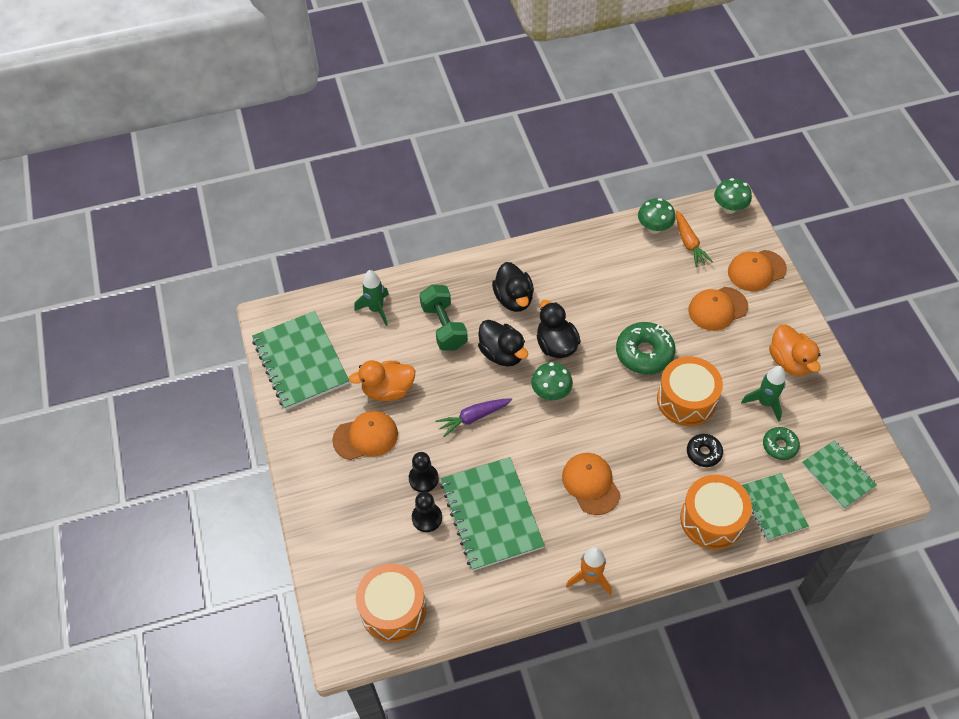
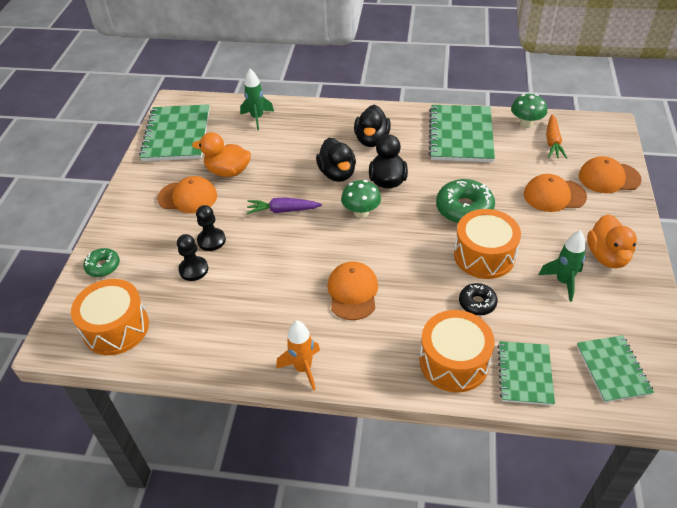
camera: 25 degrees right, 10 degrees down
green dumbbell [420,285,468,351] -> none
green notebook [441,457,545,571] -> green notebook moved to [429,105,495,162]
green mushroom [714,178,752,214] -> none
green donut [763,427,800,460] -> green donut moved to [83,248,120,277]

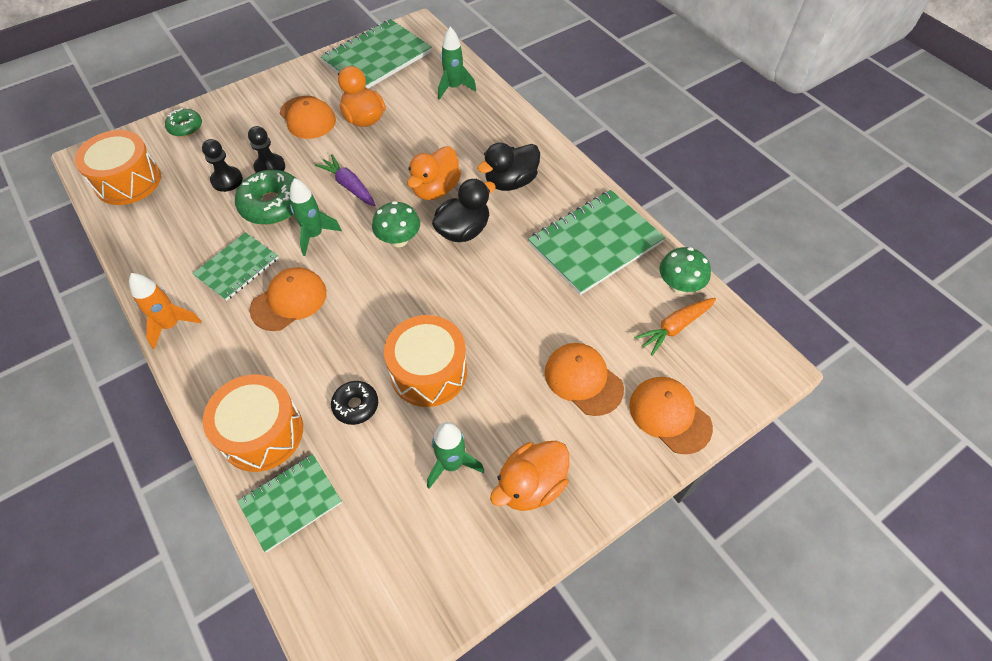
camera: 45 degrees right, 10 degrees up
black duck [316,138,356,182] -> orange duck [407,146,461,200]
green donut [436,179,495,223] -> green donut moved to [235,170,295,225]
green notebook [577,335,654,403] -> green notebook moved to [192,232,278,301]
none -> green rocket [290,178,342,256]

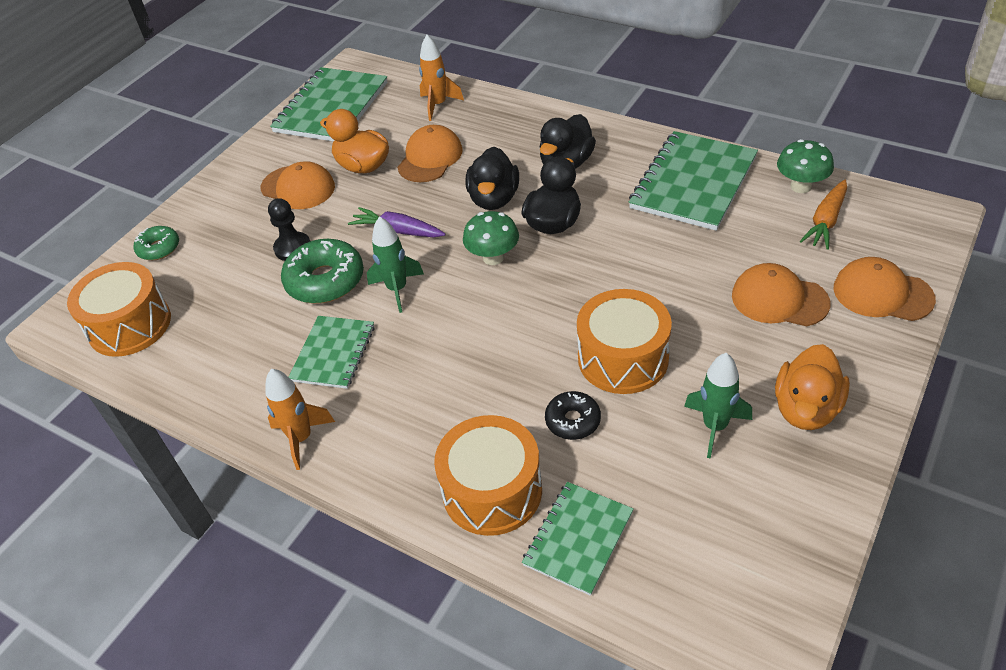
camera: 20 degrees left, 10 degrees down
black pawn [202,139,243,192] -> none
orange cap [250,267,327,331] -> orange cap moved to [397,125,462,182]
orange duck [407,146,461,200] -> black duck [465,147,519,210]
green rocket [438,27,476,100] -> orange rocket [419,35,464,121]

